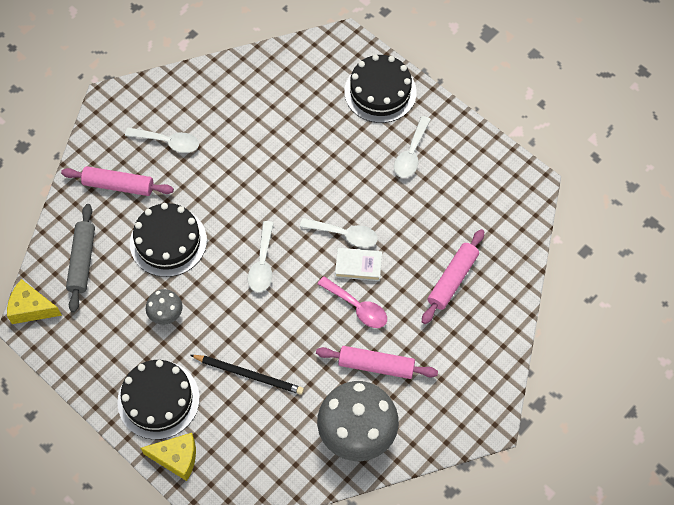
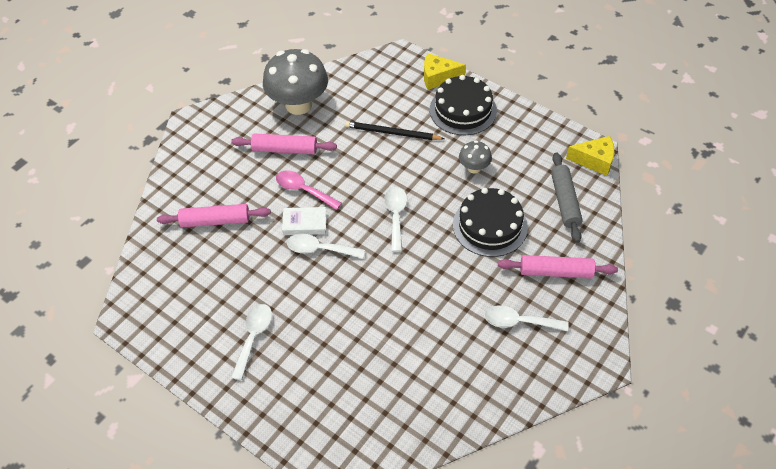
camera: 175 degrees right, 10 degrees down
black cake [344,54,417,123] -> none
pink rolling pin [422,229,484,324] -> pink rolling pin turned 60 degrees clockwise [157,204,271,227]

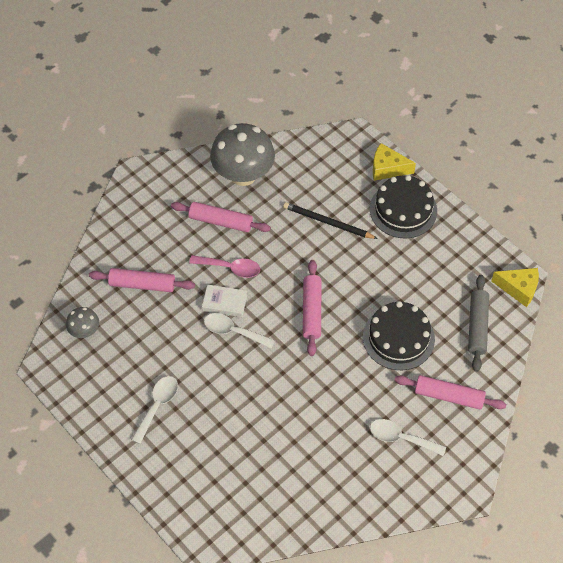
camera: 10 degrees right, 5 degrees up
pink spoon [276,170,342,210] -> pink spoon turned 150 degrees clockwise [189,255,260,278]
white spoon [384,187,407,252] -> pink rolling pin [303,260,321,356]
grey mushroom [459,140,492,174] -> grey mushroom moved to [66,307,99,338]

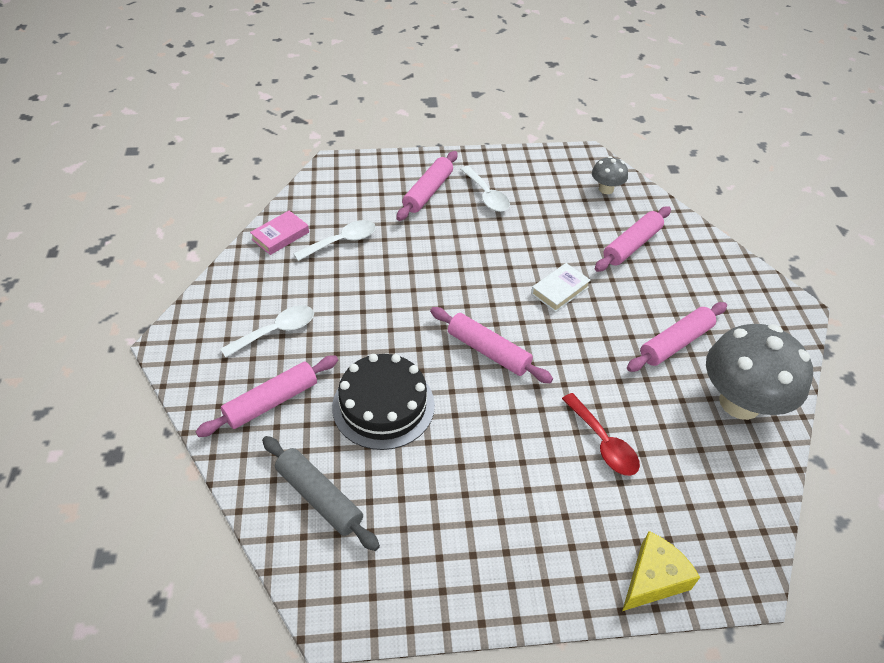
camera: 125 degrees right, 10 degrees down
pink spoon [189,255,260,278] -> none
white spoon [204,313,275,349] -> white spoon moved to [293,220,376,261]
black pencil [283,202,378,239] -> red spoon [562,393,640,476]
black cake [370,175,437,238] -> none
yellow cheese [491,268,539,307] -> none
none -> pink book [250,211,309,255]
none -> pink rolling pin [396,151,457,221]

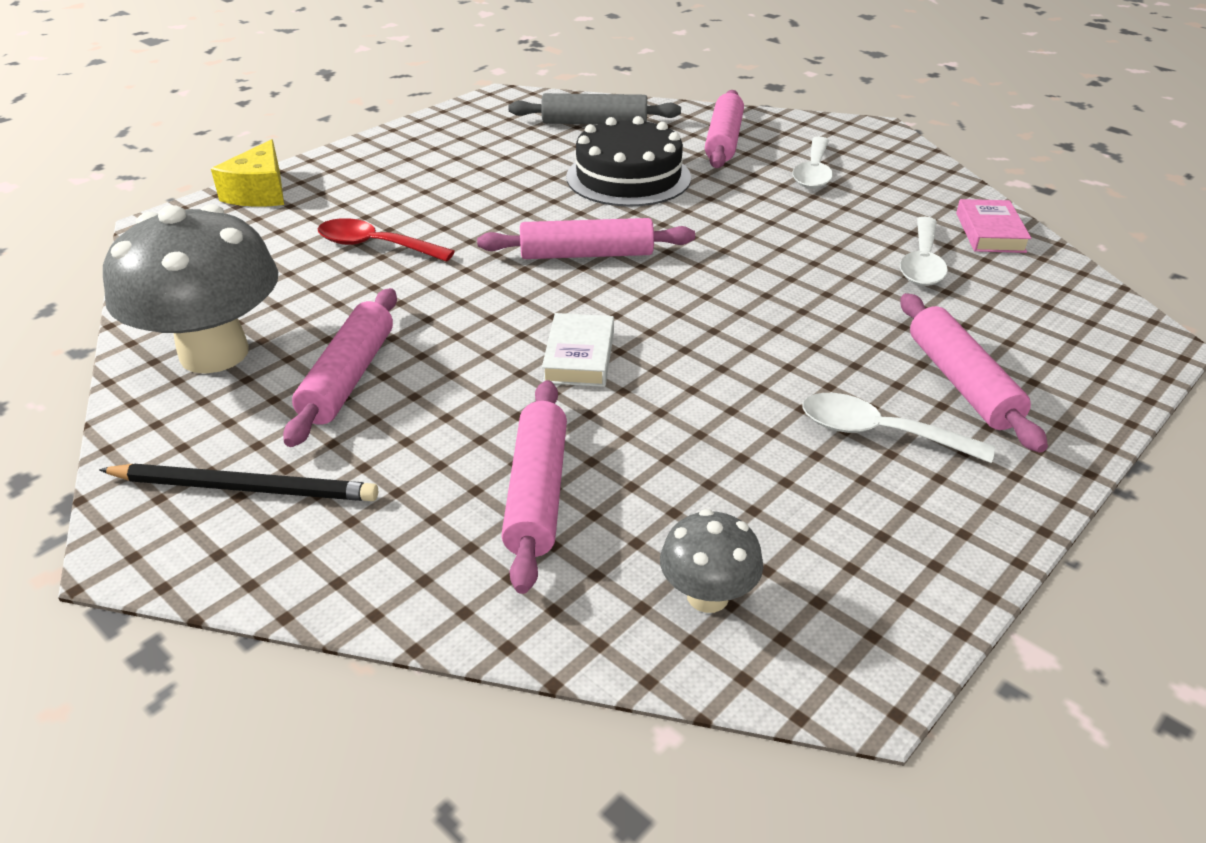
camera: 140 degrees right, 10 degrees down
none -> black pencil [99,464,378,501]

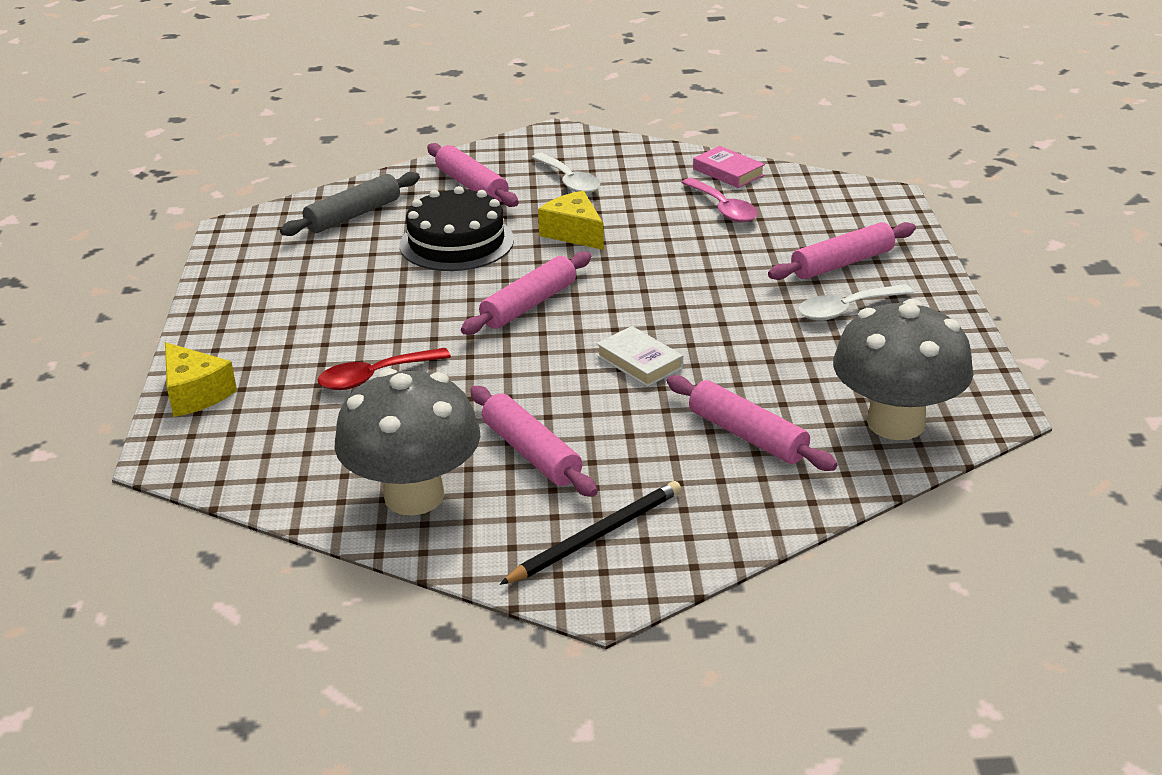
camera: 45 degrees left, 5 degrees down
grey mushroom [660,509,763,613] -> grey mushroom [833,299,973,440], size x2.08
white spoon [900,216,948,286] -> pink spoon [681,178,758,223]
pink rolling pin [901,293,1048,453] -> pink rolling pin turned 60 degrees counterclockwise [768,222,916,280]
none -> yellow cheese [538,191,604,250]

